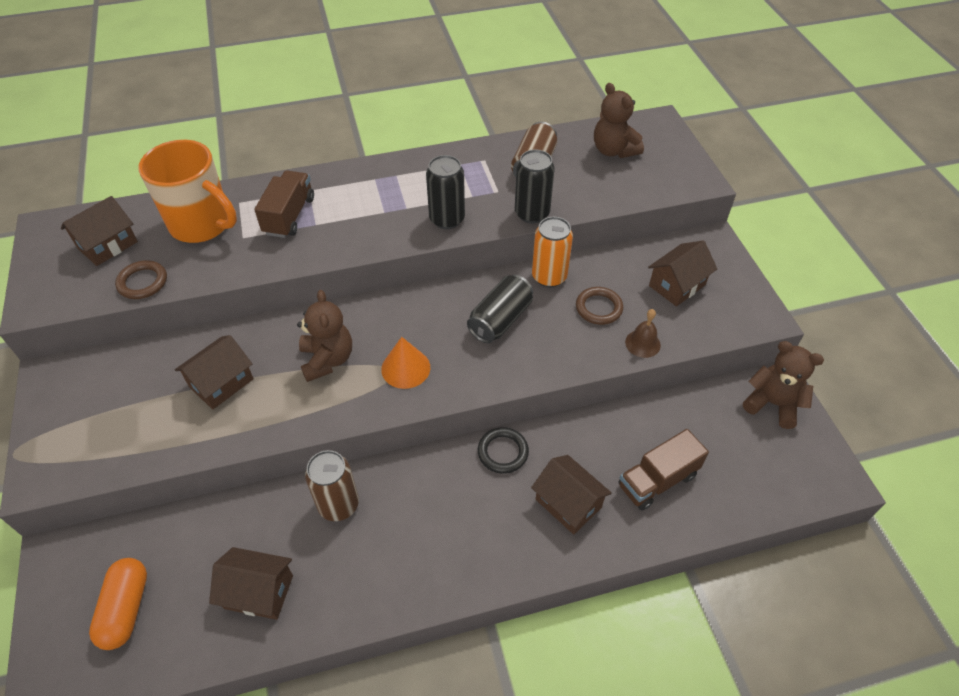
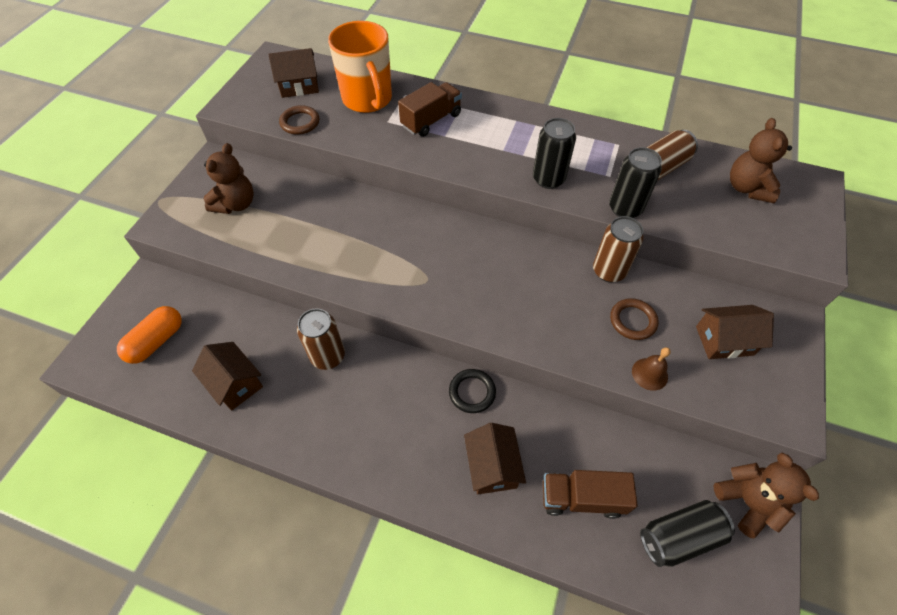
camera: 35 degrees right, 5 degrees up
brown house [175,335,254,409] -> none
brown teddy bear [297,290,352,382] -> brown teddy bear moved to [204,143,254,214]
orange cone [381,337,430,389] -> none
black can [467,275,533,343] -> black can moved to [640,500,735,567]
orange can [532,217,573,287] -> brown can [593,216,644,282]

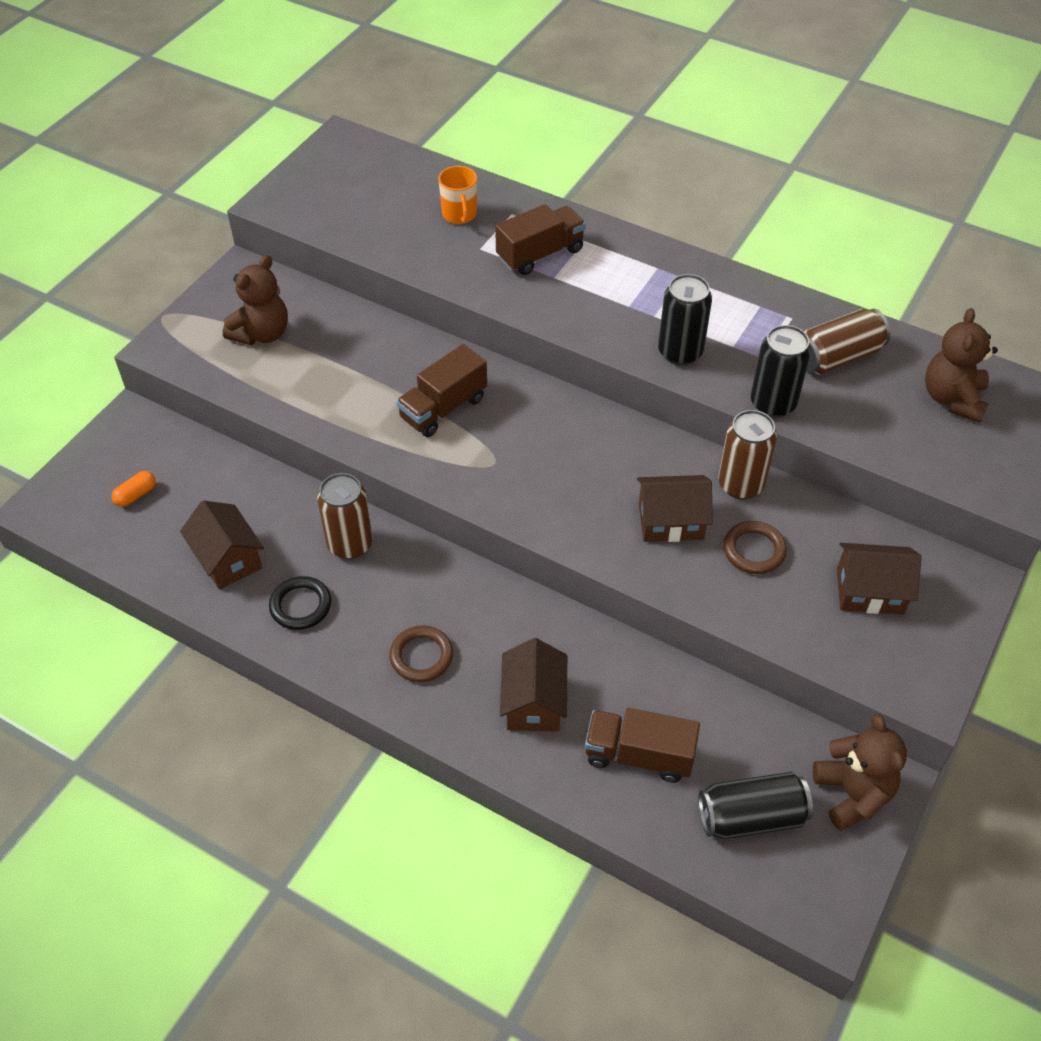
camera: 10 degrees right, 5 degrees down
orange capsule [117,306,182,364] -> orange capsule [111,471,156,507], size x0.55
brown house [268,48,319,98] -> brown house moved to [637,475,713,542]
brown ring [279,105,319,135] -> brown ring moved to [389,626,453,682]
orange mug [328,21,392,113] -> orange mug [438,166,477,224], size x0.50
black ring [449,369,496,413] -> black ring moved to [269,576,331,630]
brown bell [632,347,671,391] -> none
none -> brown truck [396,344,487,437]

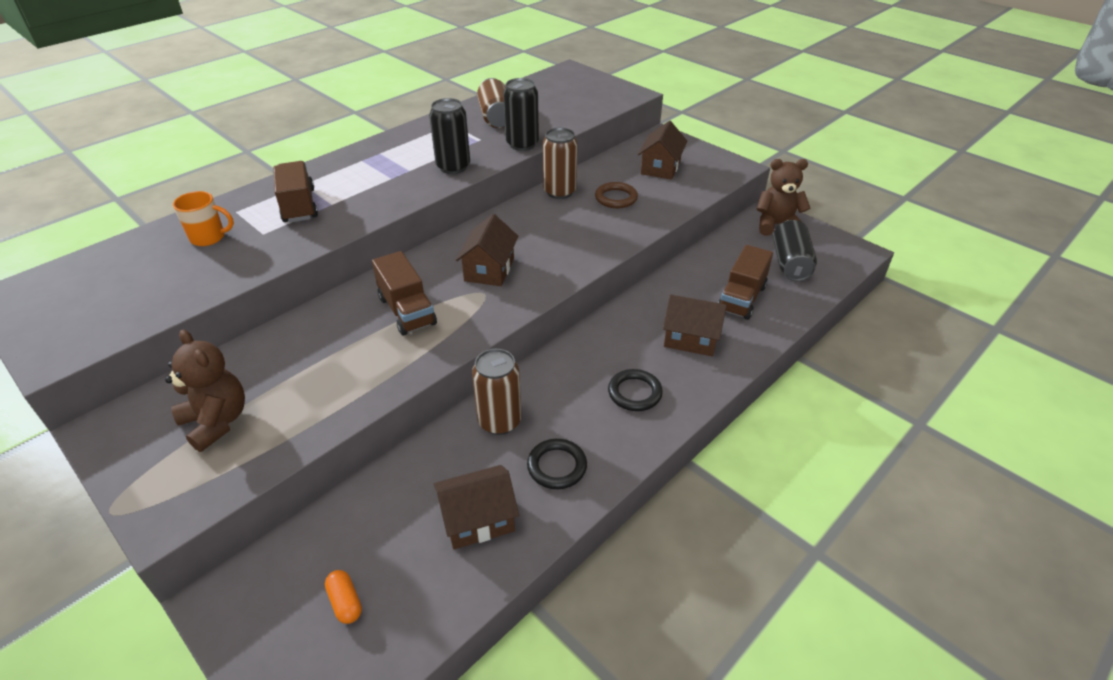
camera: 75 degrees left, 10 degrees down
brown ring [389,626,453,682] -> black ring [608,369,663,411]
brown house [637,475,713,542] -> brown house moved to [456,214,518,286]
brown teddy bear [925,308,998,423] -> none

